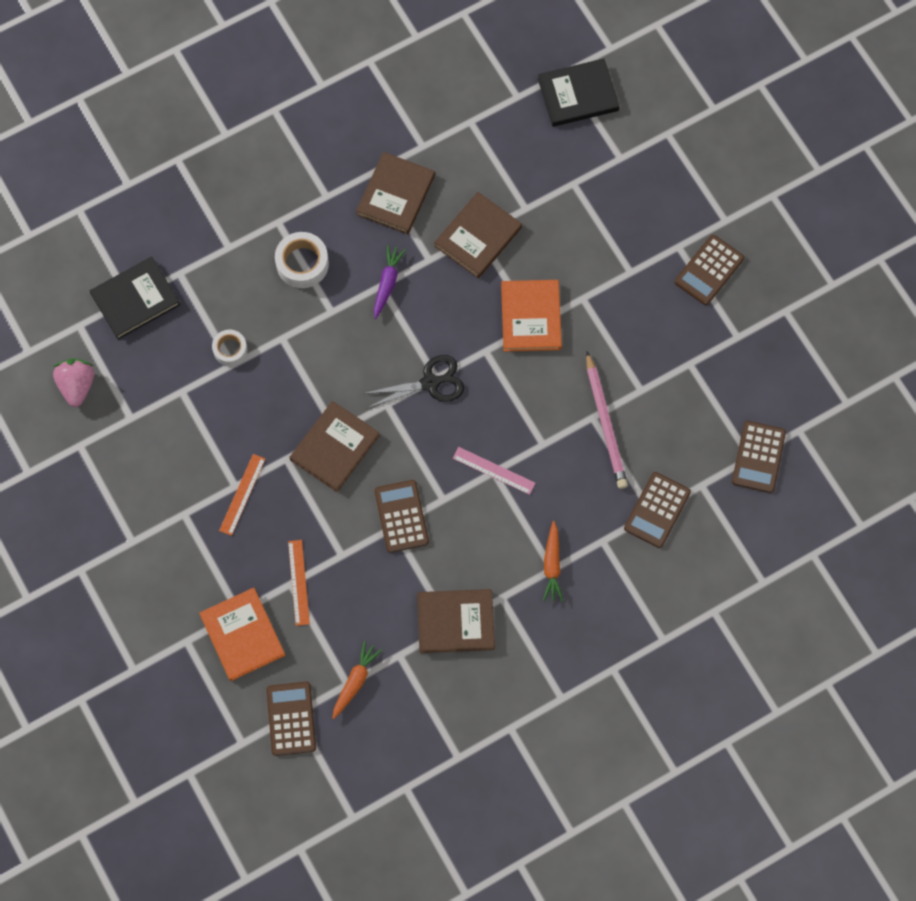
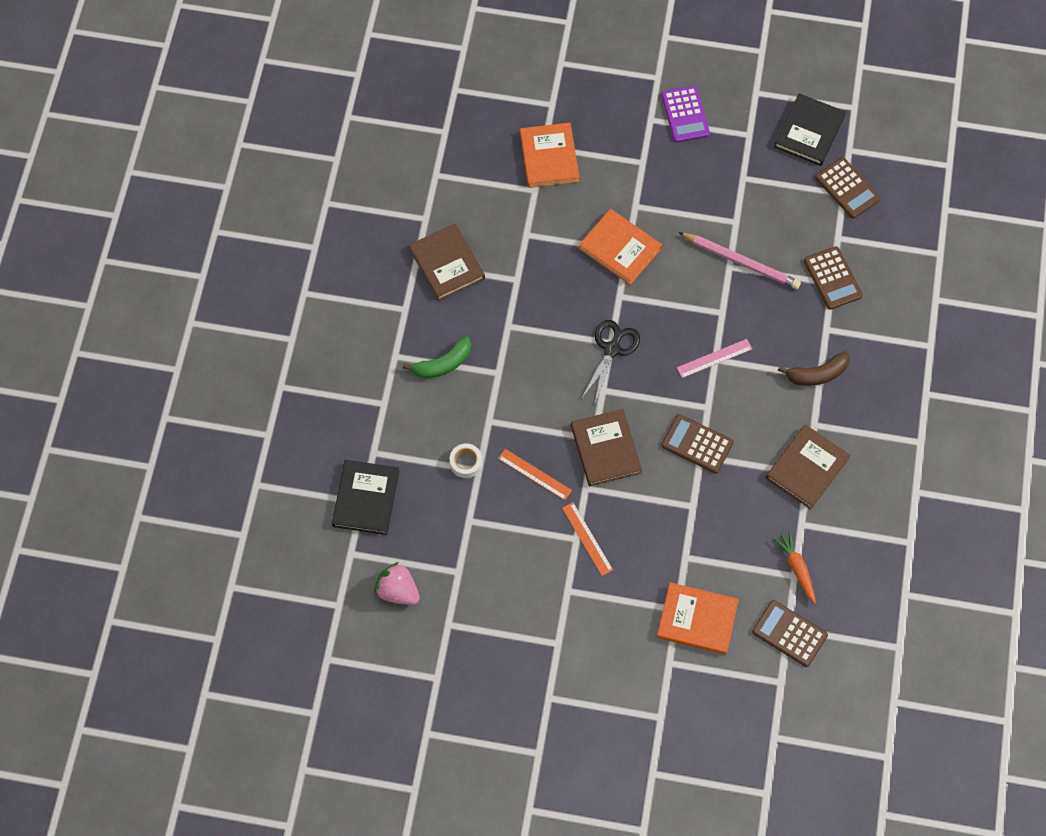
camera: 50 degrees left, 5 degrees down
white tape [275,232,329,288] -> green banana [403,336,471,379]
orange ruler [288,540,310,626] -> orange ruler moved to [498,449,572,500]
purple carrot [374,245,406,319] -> none
brown book [434,192,522,279] -> none
black book [538,58,620,127] -> black book moved to [774,93,846,166]
orange carrot [543,521,563,602] -> brown banana [778,351,850,386]
brown calculator [675,235,744,305] -> purple calculator [661,86,710,143]
none -> orange book [520,123,580,188]

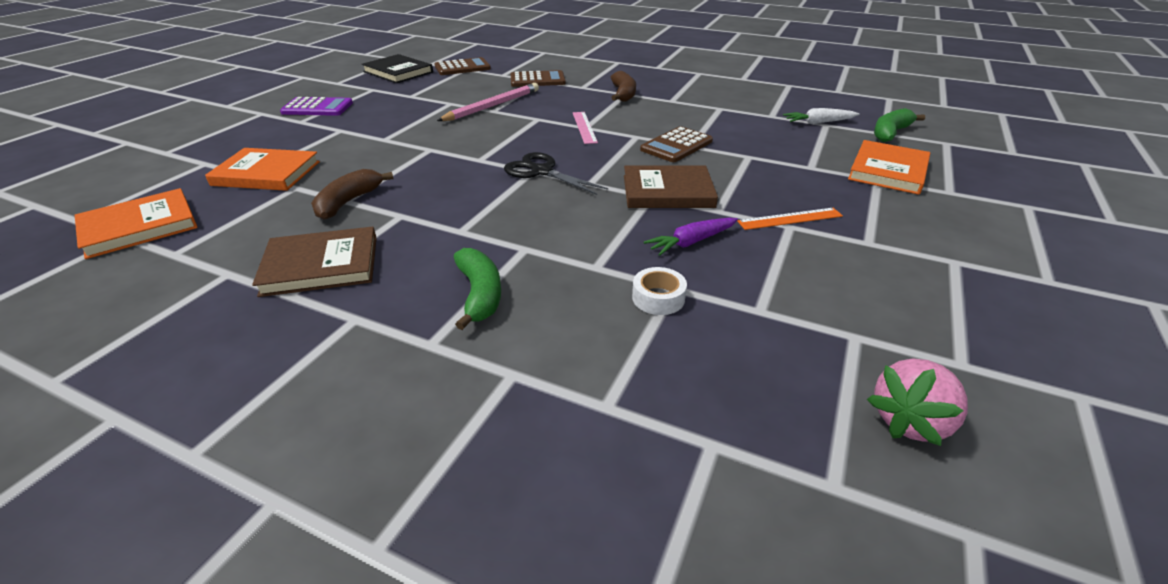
camera: 75 degrees left, 30 degrees down
black book [332,460,399,535] -> none
orange ruler [498,449,572,500] -> purple carrot [644,218,738,256]
orange book [579,209,662,285] -> orange book moved to [75,188,198,259]
brown calculator [752,600,828,667] -> green banana [874,108,925,142]
brown book [766,424,851,509] -> none
orange carrot [773,531,816,604] -> white carrot [783,108,859,124]
none -> brown banana [311,169,393,220]

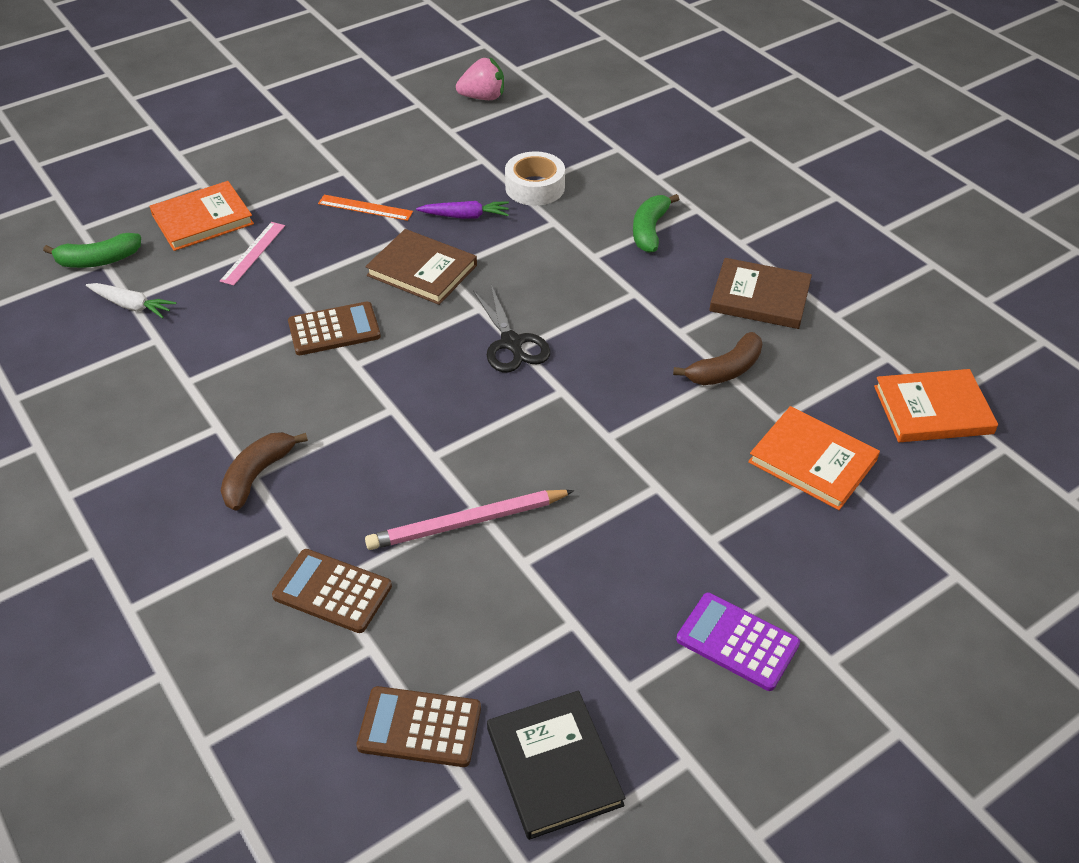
camera: 150 degrees left, 10 degrees up
pink ruler [573,112,598,144] -> pink ruler moved to [220,222,285,285]
white tape [632,267,687,315] -> white tape [505,151,565,206], size x1.56

